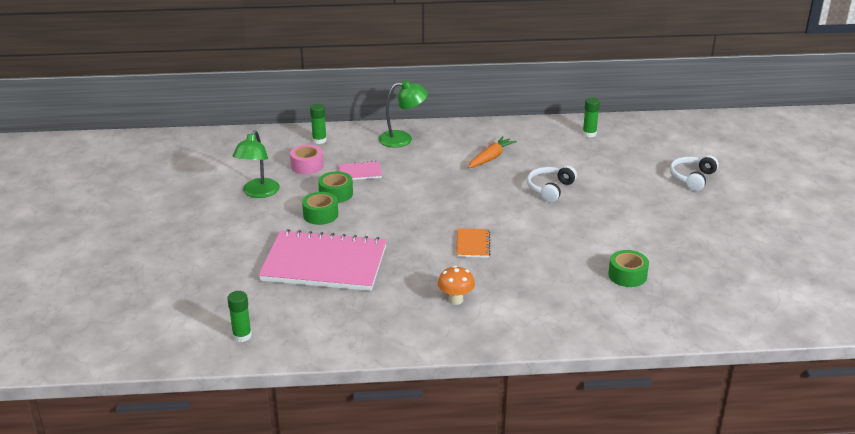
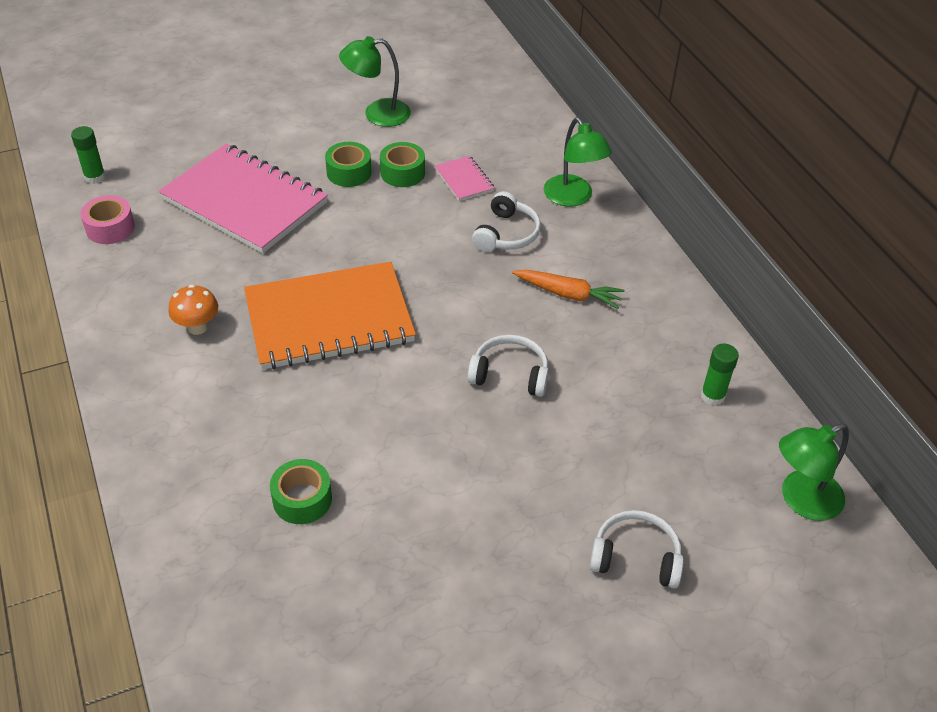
camera: 70 degrees right, 15 degrees up
pink notebook [259,229,387,291] -> pink notebook turned 45 degrees counterclockwise [158,144,328,253]
pink tape [290,145,324,174] -> pink tape moved to [81,195,135,244]
green glue stick [310,104,327,144] -> none
orange notebook [456,228,490,258] -> orange notebook [244,262,416,370], size x2.38
none -> white headphones [472,191,541,252]
none -> green lamp [779,424,849,521]

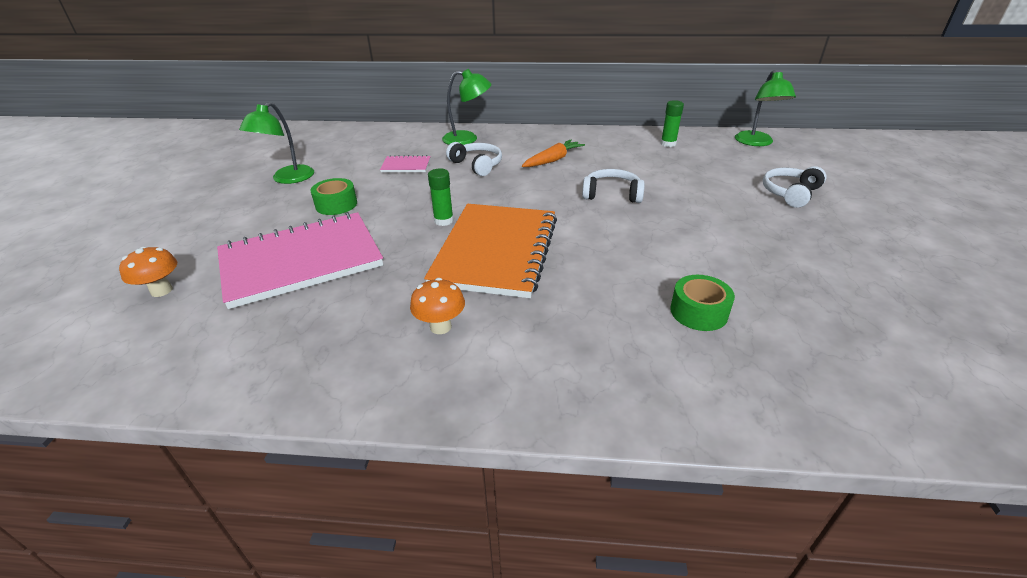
camera: 60 degrees left, 10 degrees down
green glue stick [71,126,106,184] -> green glue stick moved to [428,168,454,226]
pink tape [81,195,135,244] -> none
green tape [380,142,425,187] -> none
white headphones [467,335,549,397] -> white headphones turned 60 degrees clockwise [582,169,645,203]
none -> orange mushroom [119,247,177,297]

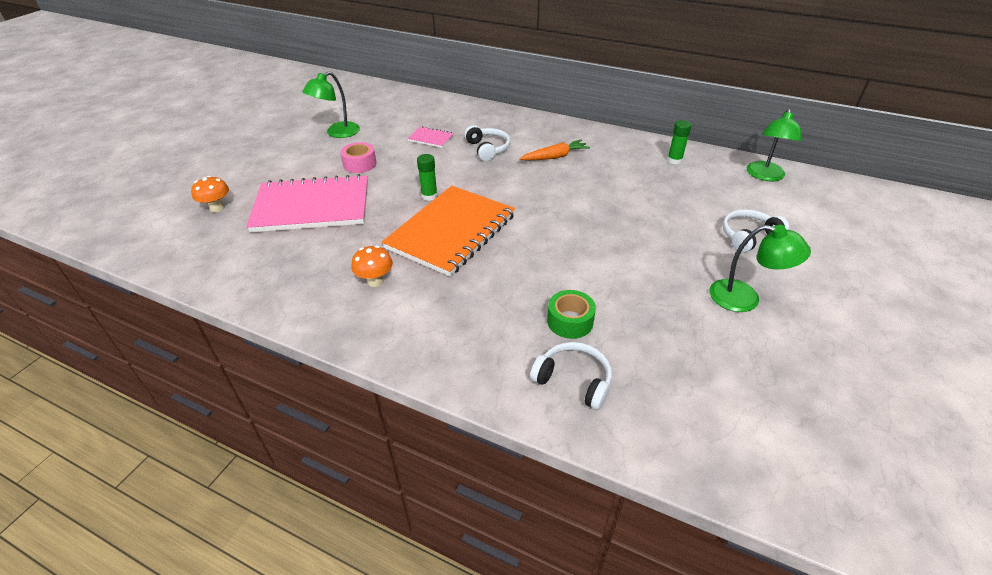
camera: 20 degrees right, 5 degrees up
green tape [310,178,357,215] -> pink tape [340,142,377,173]
green lamp [442,69,491,145] -> green lamp moved to [710,225,811,312]
white headphones [582,169,645,203] -> white headphones moved to [530,342,612,410]

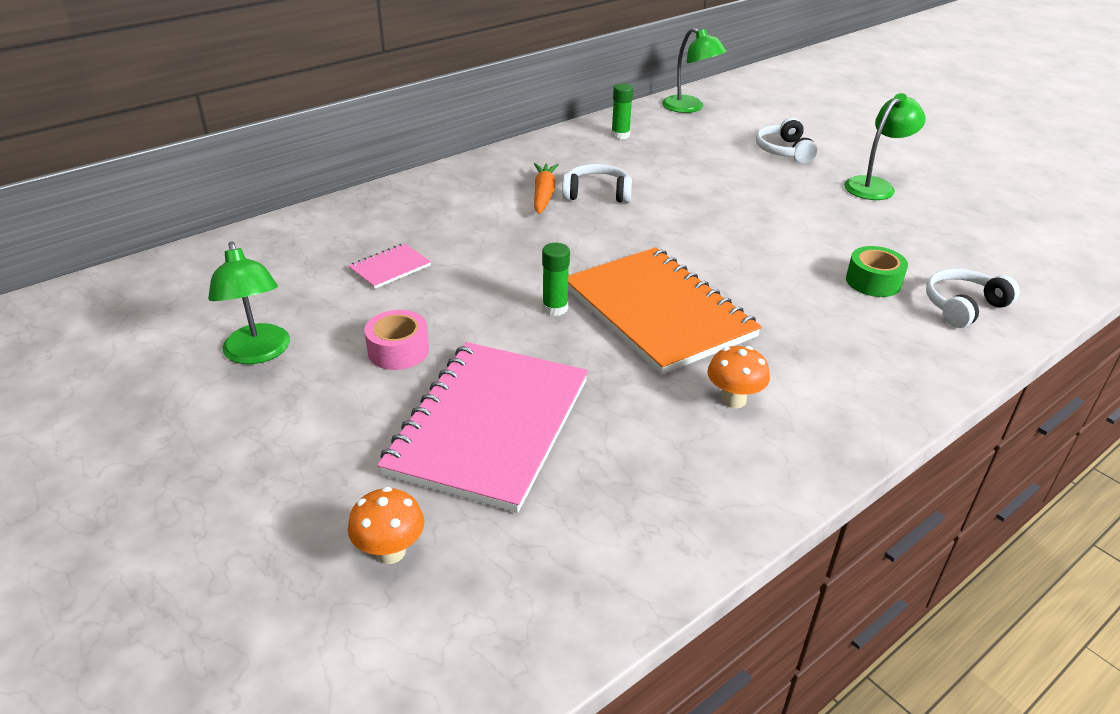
camera: 65 degrees left, 5 degrees down
white headphones [465,125,510,161] -> white headphones moved to [562,164,632,203]

